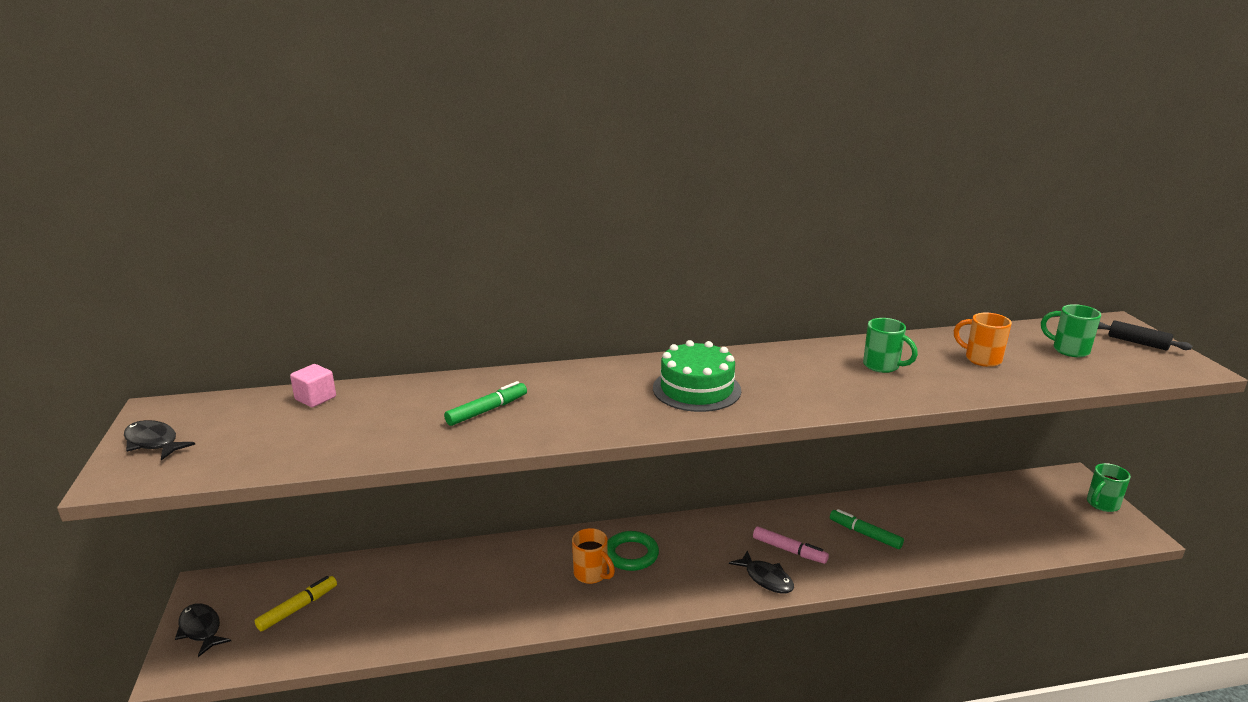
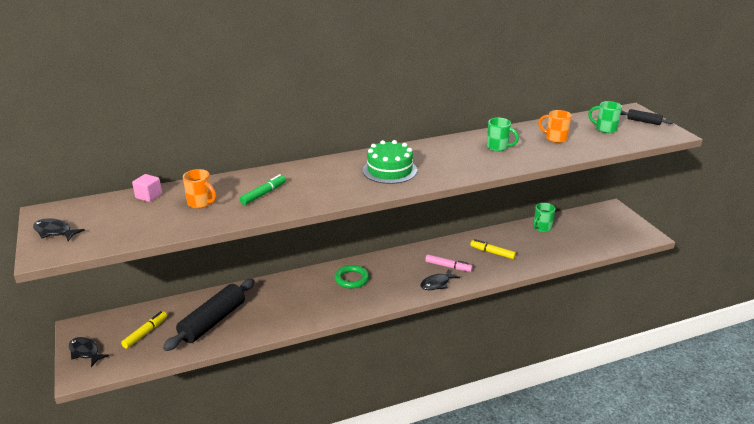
camera: 10 degrees left, 5 degrees up
orange mug [572,528,615,584] -> orange mug moved to [183,169,216,208]
black fish [729,550,794,594] -> black fish turned 105 degrees clockwise [420,269,460,290]
green marker [830,509,904,549] -> yellow marker [470,239,516,259]
green mug [1087,463,1131,512] -> green mug moved to [533,203,555,232]
none -> black rolling pin [163,279,255,351]

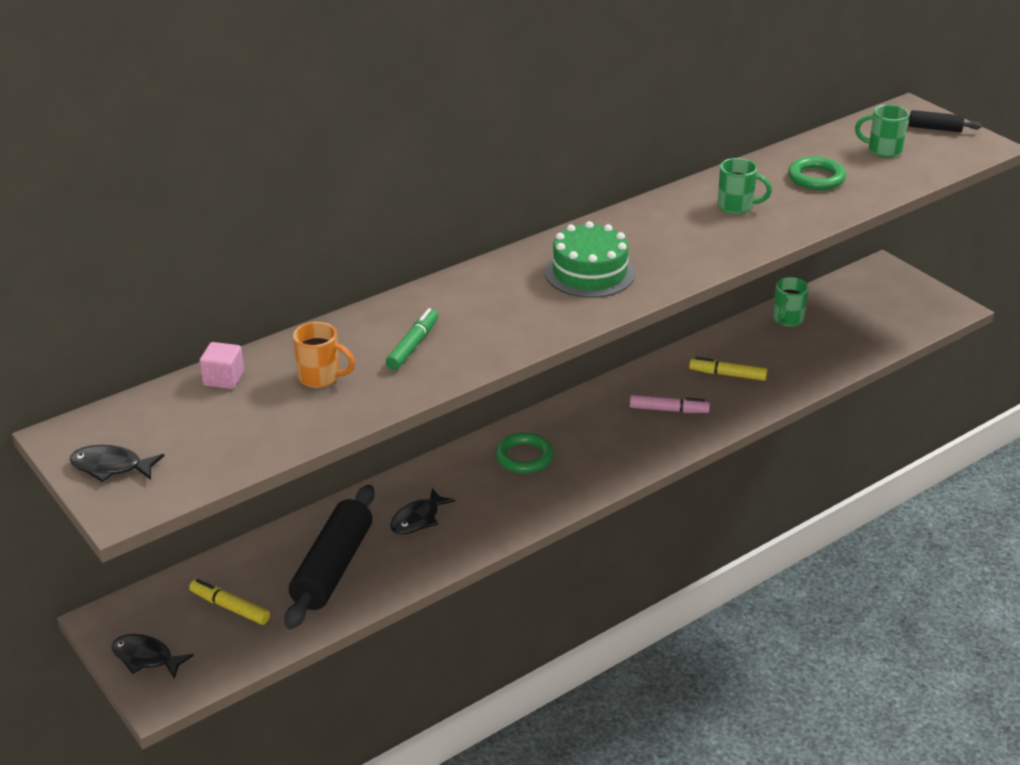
camera: 15 degrees left, 5 degrees up
yellow marker [121,311,167,349] -> yellow marker turned 75 degrees counterclockwise [189,579,270,625]
black fish [420,269,460,290] -> black fish moved to [390,488,455,534]
orange mug [538,110,572,143] -> green ring [788,157,846,190]

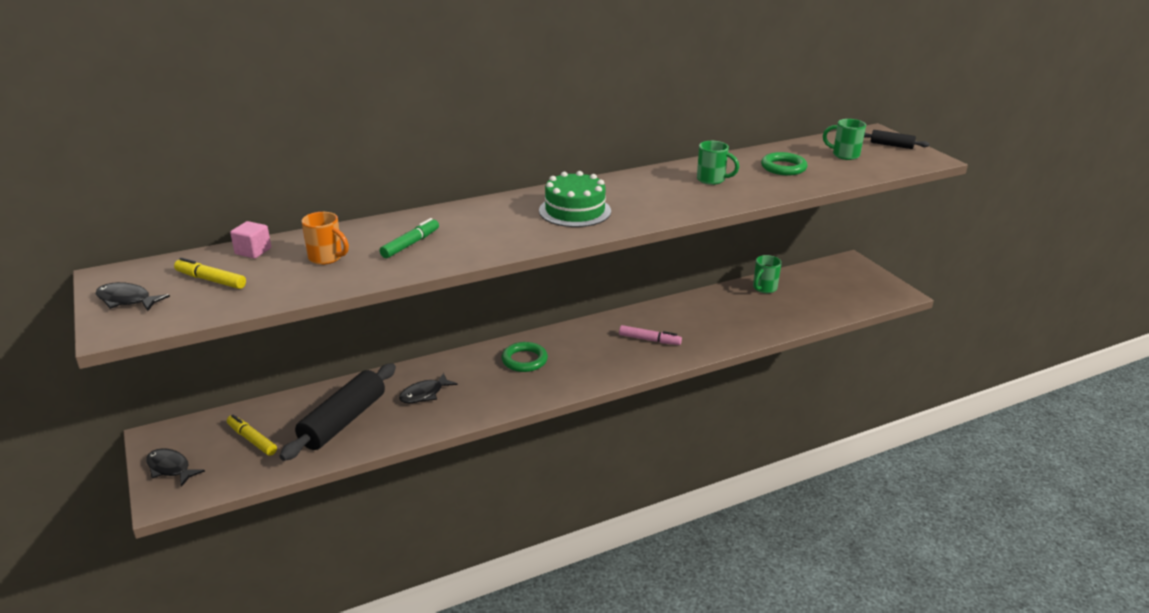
camera: 10 degrees right, 5 degrees down
yellow marker [689,357,767,381] -> yellow marker moved to [174,258,246,289]

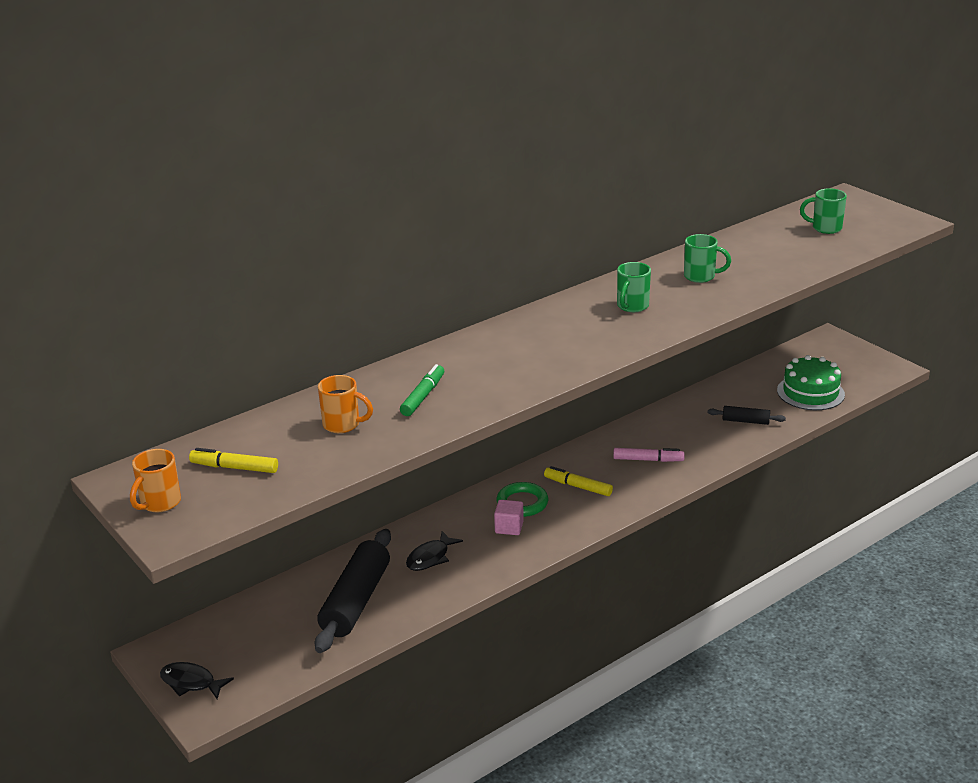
camera: 10 degrees left, 0 degrees up
black fish [96,282,170,311] -> orange mug [130,449,181,512]
yellow marker [227,414,277,456] -> yellow marker moved to [544,466,613,496]
pink cube [230,221,271,258] -> pink cube moved to [494,500,524,535]
green cake [539,171,611,227] -> green cake moved to [777,355,845,410]
green mug [753,255,782,293] -> green mug moved to [617,262,651,312]
green ring [761,152,808,175] -> none
black rolling pin [864,130,929,149] -> black rolling pin moved to [708,406,786,425]

